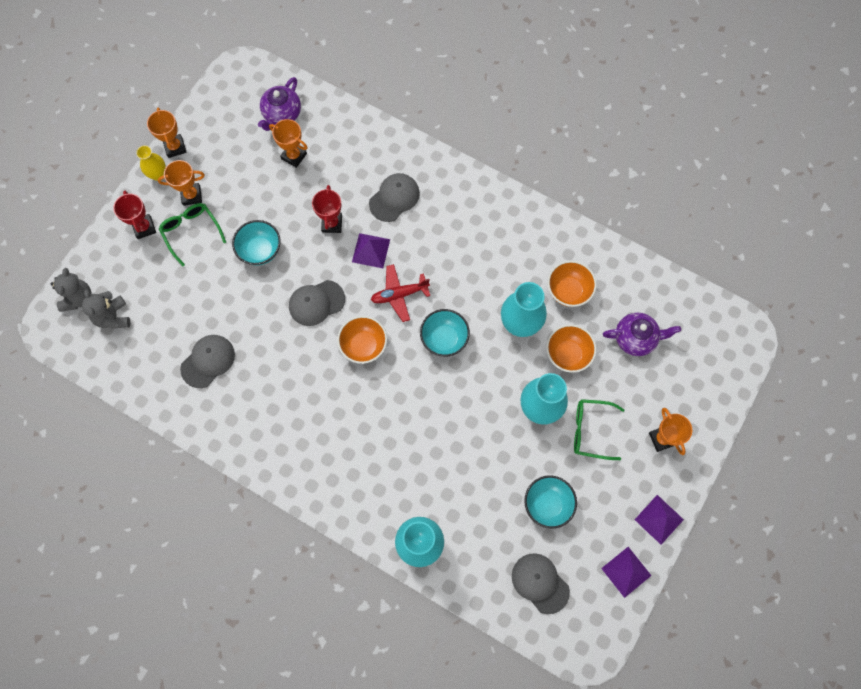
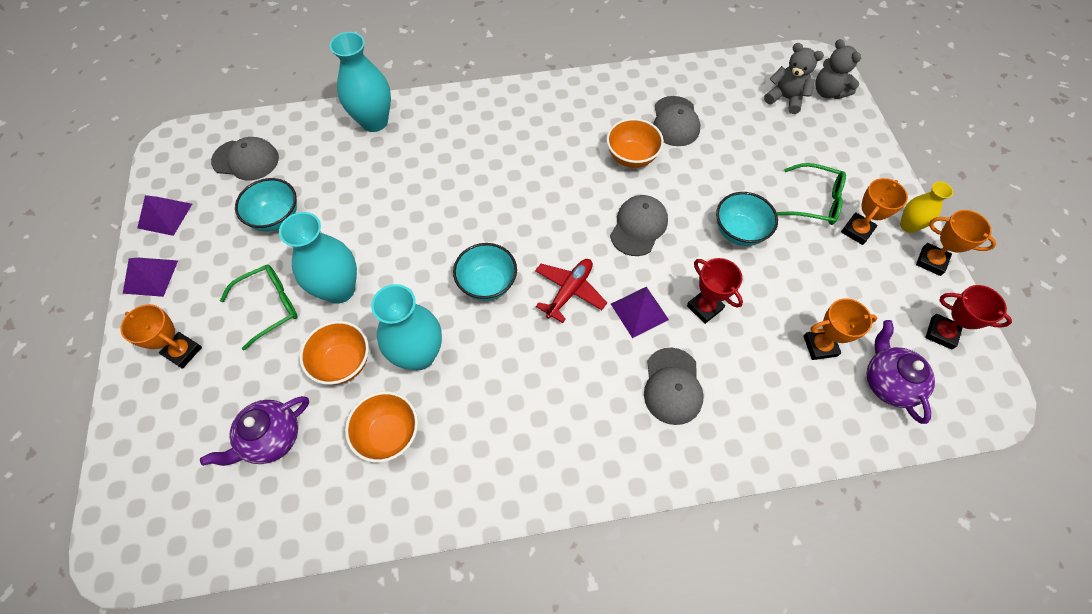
camera: 140 degrees right, 10 degrees down
red trophy [113,191,156,239] -> red trophy moved to [925,285,1012,350]
orange bowl [337,316,387,364] -> orange bowl moved to [606,118,664,168]

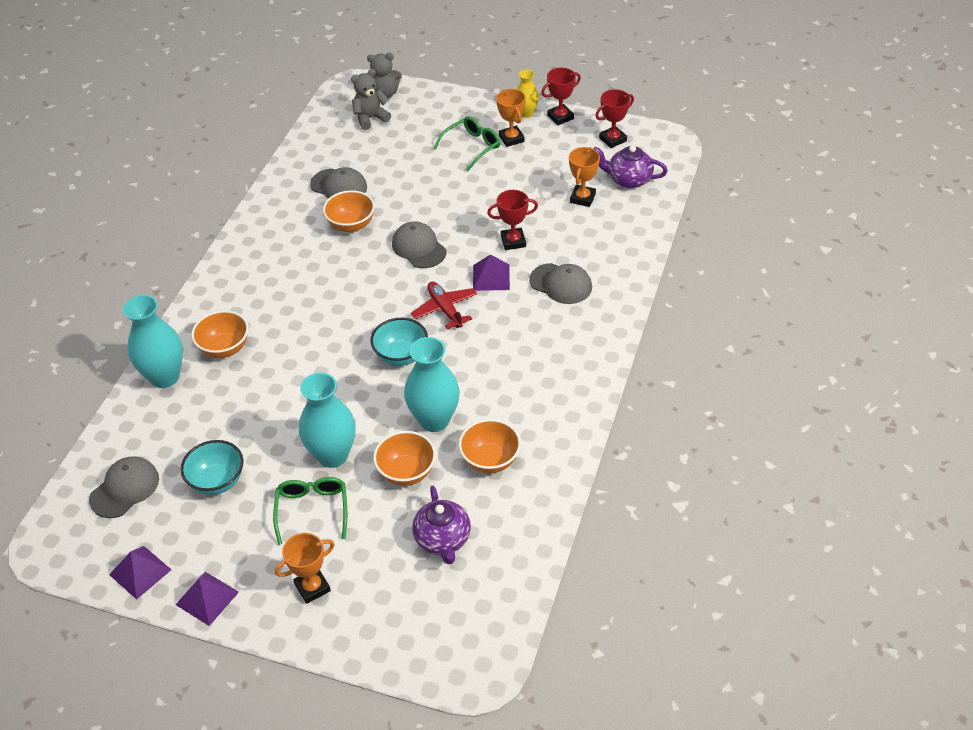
camera: 60 degrees left, 15 degrees down
turquoise bowl [716,192,778,246] -> none
orange trophy [916,210,996,276] -> red trophy [541,68,581,125]
none -> orange bowl [191,310,249,358]

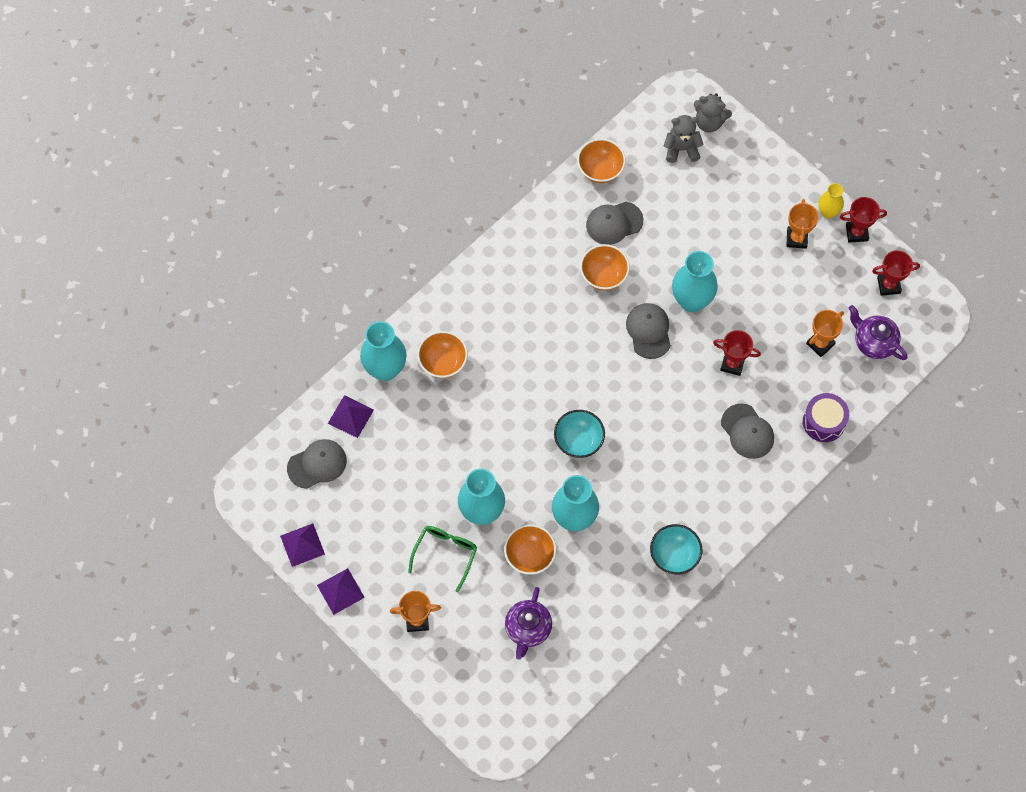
camera: 25 degrees right, 20 degrees up
turquoise bowl [180,440,244,495] -> turquoise bowl moved to [650,524,702,574]
grey cap [310,167,367,199] -> grey cap turned 105 degrees clockwise [586,202,643,245]
red plane [411,281,477,329] -> none
green glasses [433,116,500,171] -> none
orange bowl [459,419,521,473] -> orange bowl moved to [577,138,626,183]
purple pyramid [473,255,510,291] -> purple pyramid moved to [328,395,374,438]
none -> turquoise vase [672,251,718,312]
none -> purple drum [803,393,849,442]

